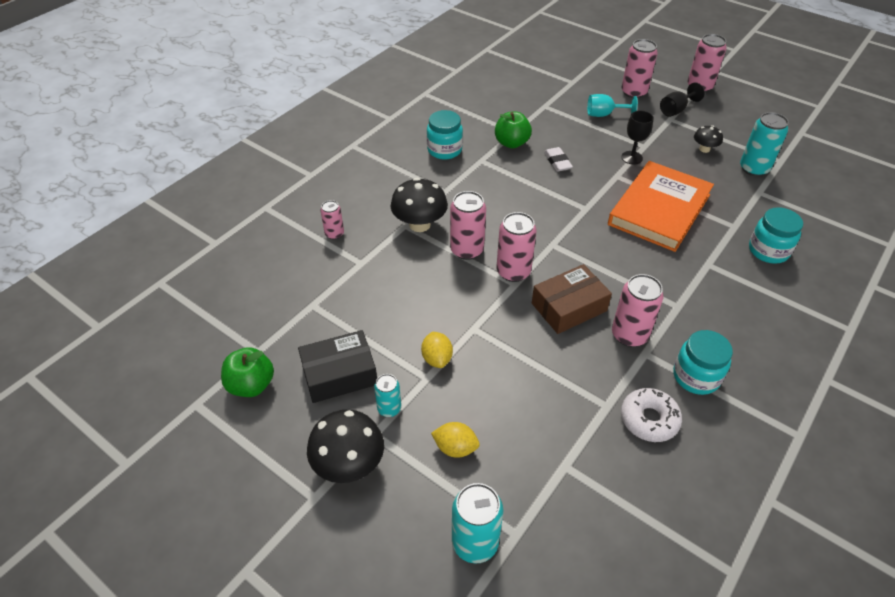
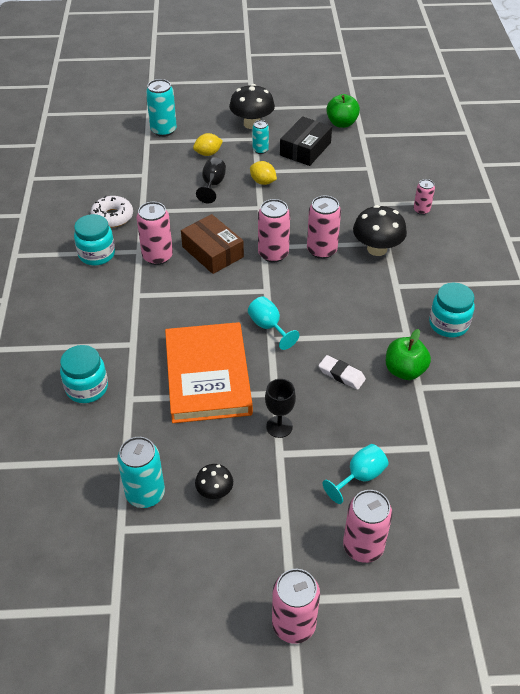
camera: 140 degrees right, 0 degrees up
brown box [532,264,612,334] -> brown box turned 60 degrees counterclockwise [181,214,244,274]
black goblet [660,82,704,117] -> black goblet moved to [196,157,226,203]
none -> turquoise goblet [248,296,299,350]

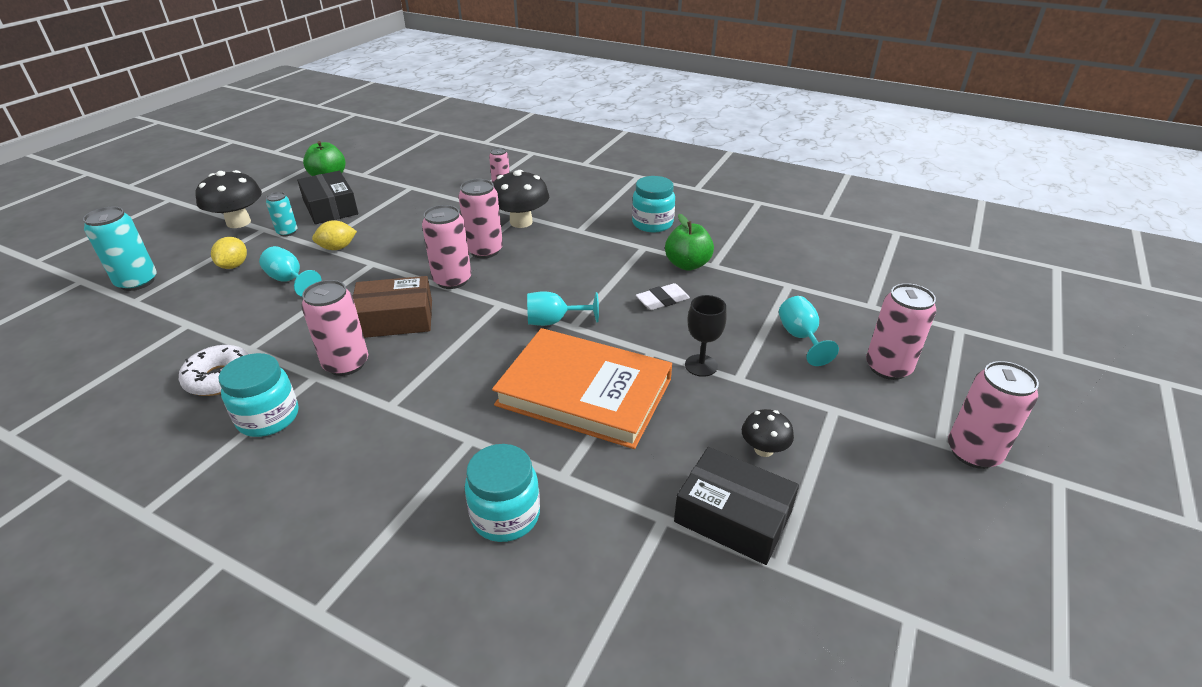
camera: 60 degrees left, 10 degrees down
turquoise can [117,437,165,508] -> black box [674,447,799,565]
black goblet [196,157,226,203] -> turquoise goblet [259,246,322,297]

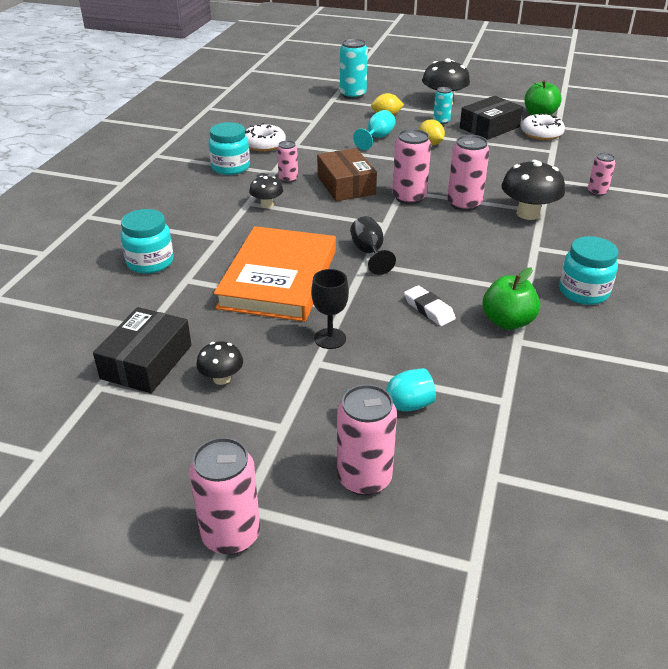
camera: 80 degrees right, 0 degrees up
pink can [301,280,368,376] -> pink can [277,141,298,183], size x0.59
turquoise goblet [527,291,599,326] -> black goblet [350,216,396,275]
none -> black mushroom [249,176,283,208]
none -> white donut [521,113,565,140]

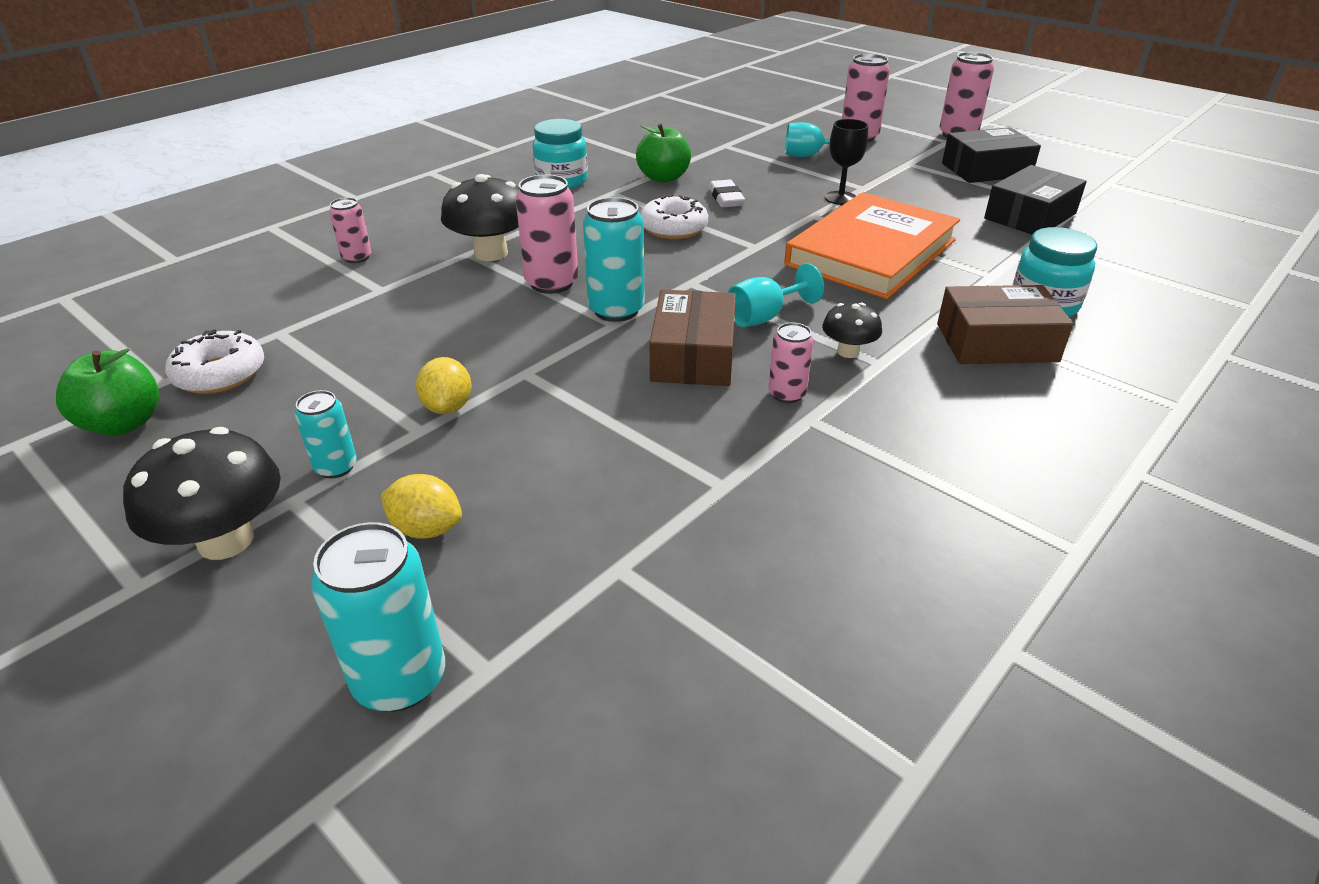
camera: 155 degrees left, 0 degrees up
black mushroom [196,341,243,385] -> none
turquoise jar [209,122,250,175] -> none
white donut [245,123,286,152] -> white donut moved to [640,195,708,239]
black goblet [350,216,396,275] -> none
turquoise goblet [353,110,396,150] -> turquoise goblet moved to [727,263,824,327]
pink can [392,129,431,205] -> turquoise can [583,197,645,322]
black box [460,96,523,140] -> black box moved to [942,127,1041,183]
none -> brown box [937,285,1073,364]

